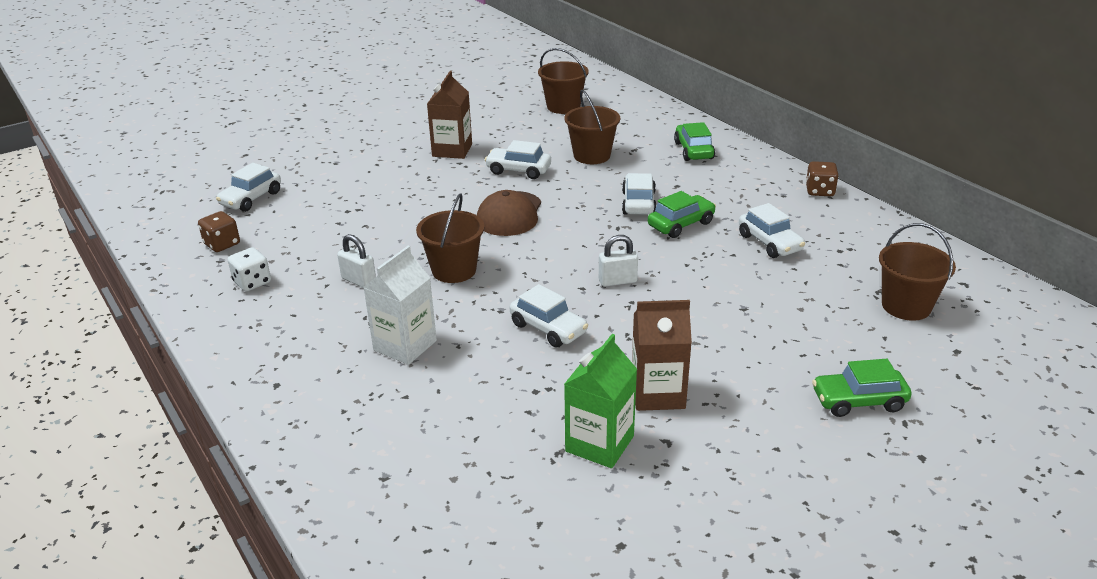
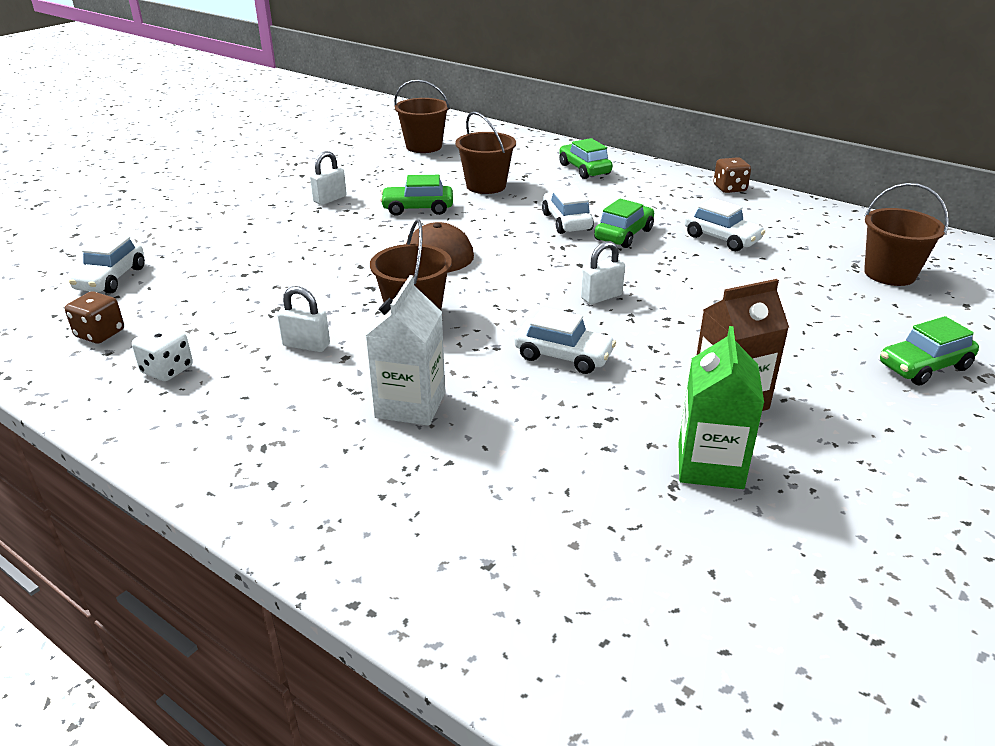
camera: 20 degrees left, 0 degrees up
brown carton [427,71,472,159] -> white padlock [310,151,347,205]
white car [485,140,551,179] -> green car [380,175,453,216]

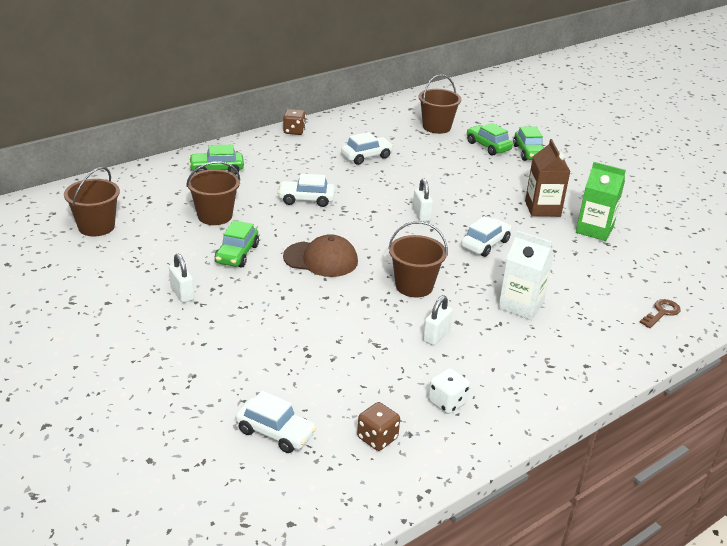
camera: 75 degrees left, 0 degrees up
green car [594,199,654,248] -> green car moved to [467,123,513,156]
none -> brown key [639,299,681,328]

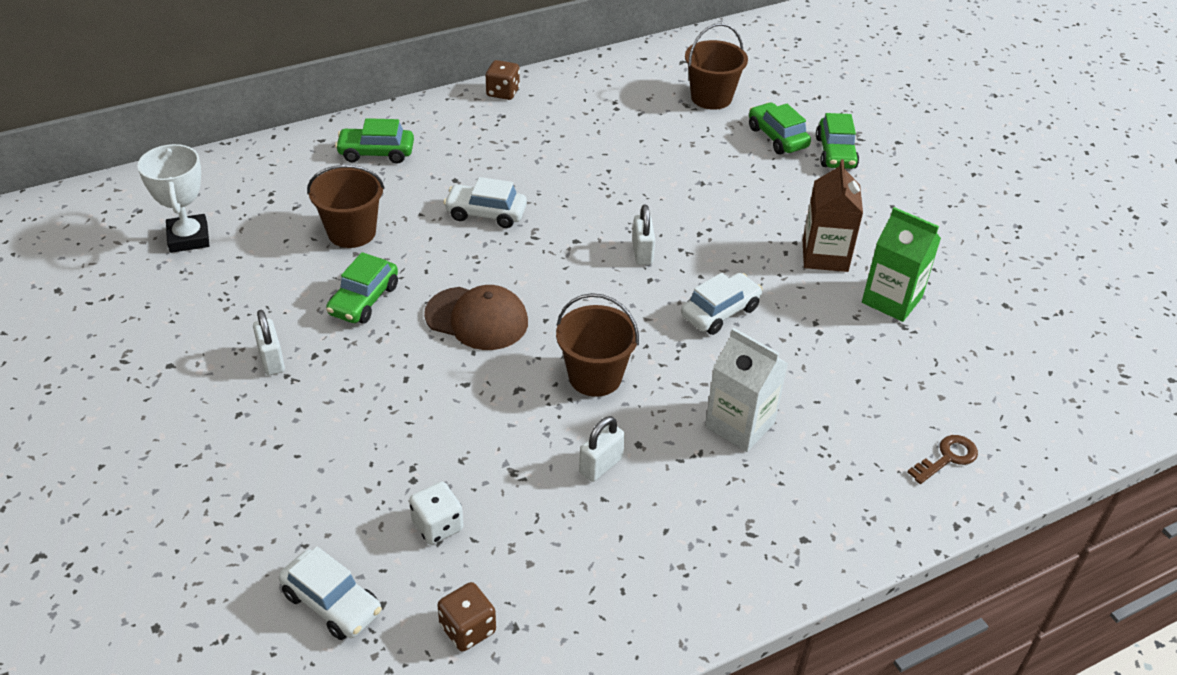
camera: 10 degrees right, 10 degrees up
brown bucket [64,167,120,236] -> white trophy [137,144,209,253]
white car [341,132,394,165] -> none
white dice [428,368,470,414] -> white dice moved to [409,482,464,545]

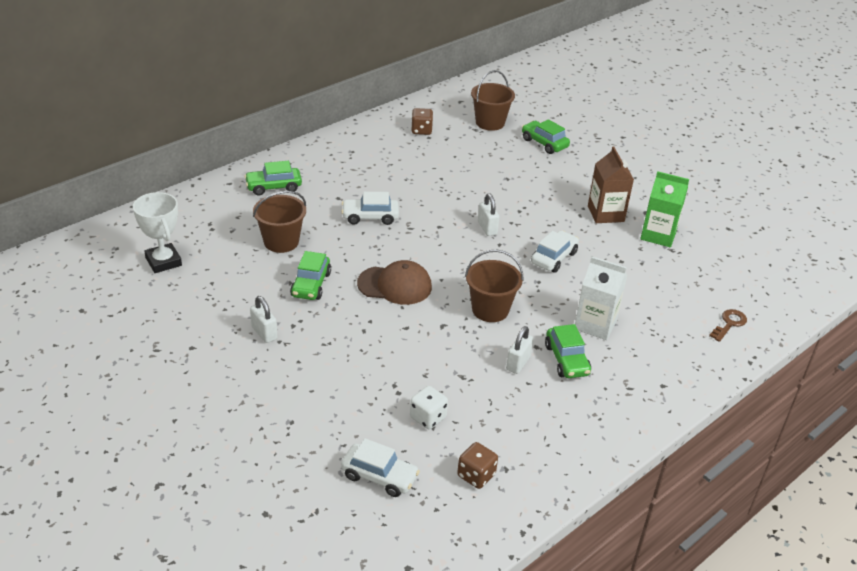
camera: 15 degrees left, 5 degrees down
brown dice [486,60,520,100] -> brown dice moved to [411,108,433,135]
green car [816,113,859,169] -> green car moved to [545,324,591,378]

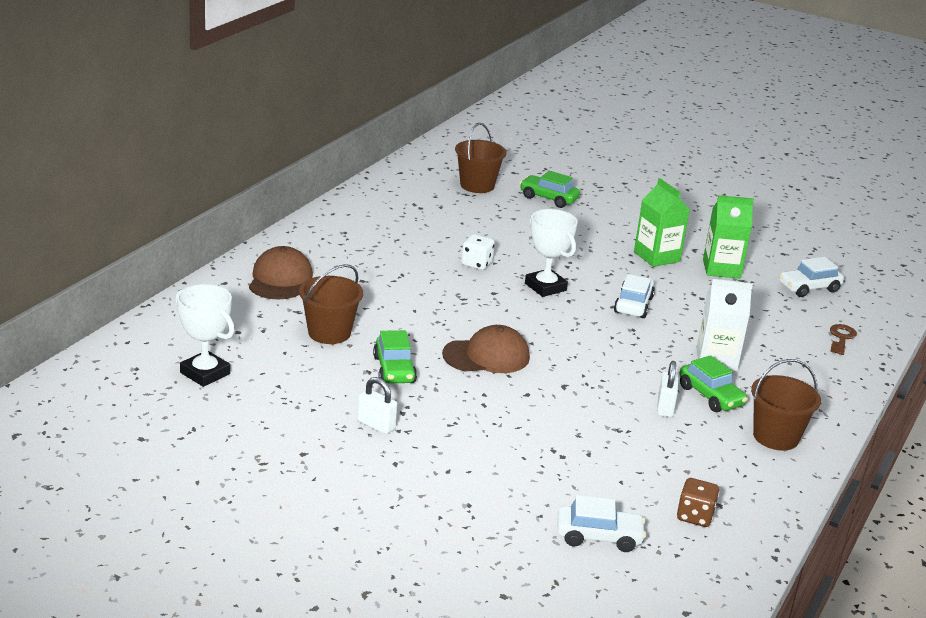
camera: 20 degrees left, 10 degrees down
green car [244,161,302,196] -> brown cap [249,246,313,300]
white car [341,192,399,225] -> white car moved to [779,257,844,297]
white dice [410,386,448,429] -> white dice moved to [461,234,494,270]
brown dice [411,108,433,135] -> none
brown bucket [465,250,523,322] -> brown bucket moved to [751,359,821,451]
white padlock [478,194,499,236] -> white trophy [525,209,578,297]
brown carton [588,146,634,223] -> green carton [634,178,690,267]

